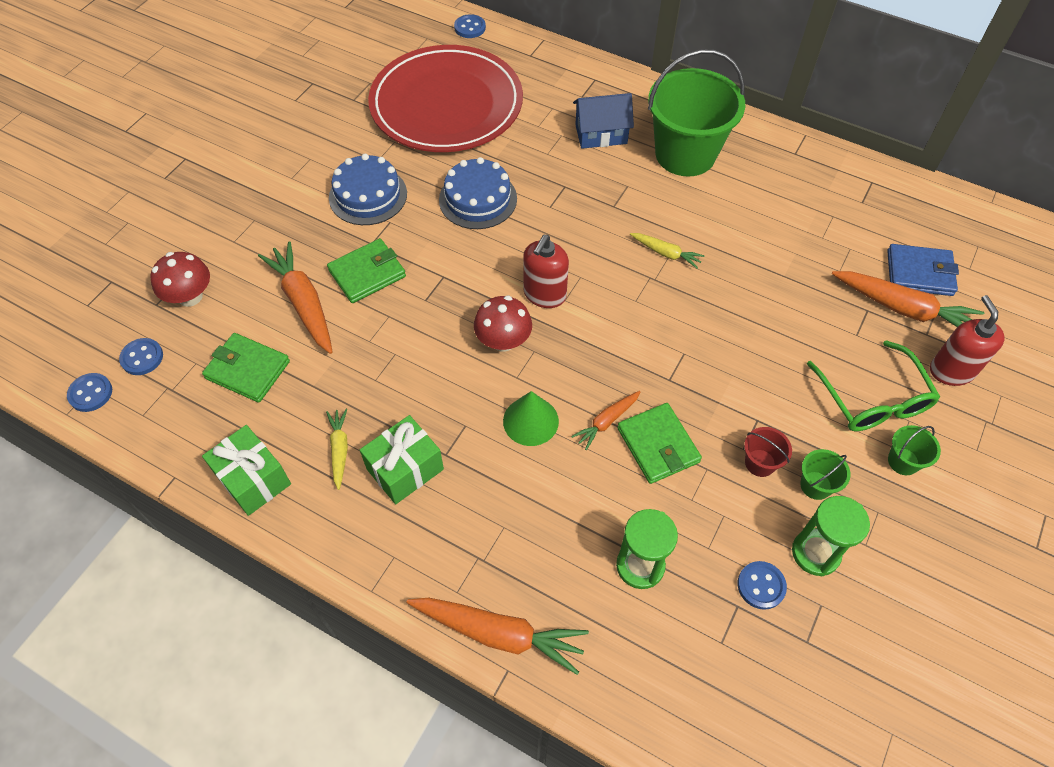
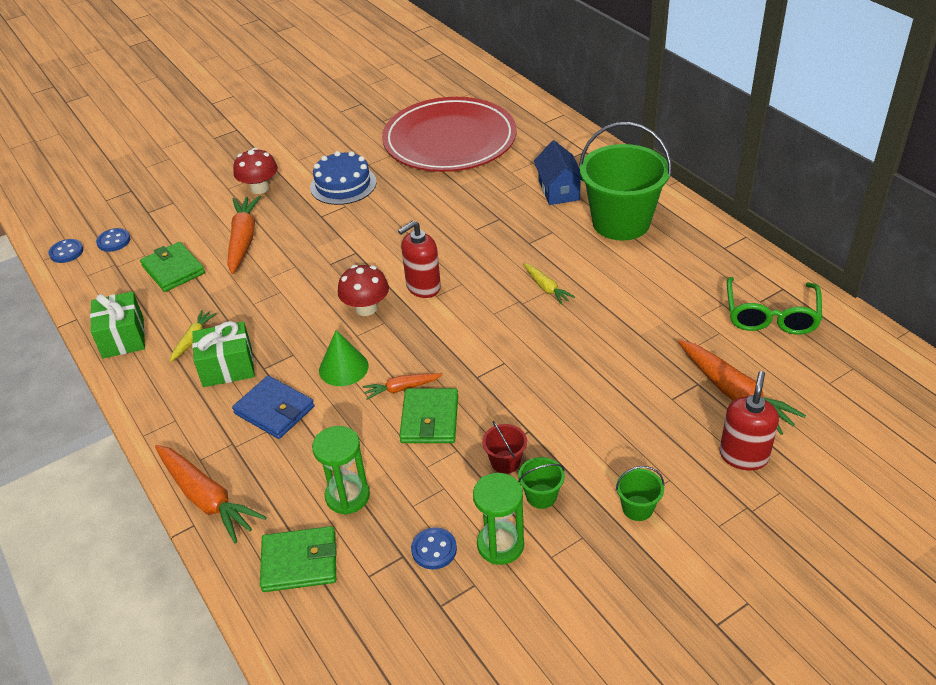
camera: 30 degrees right, 15 degrees down
red mushroom [150,252,210,307] -> red mushroom moved to [233,148,278,194]
green wallet [327,238,406,303] -> green wallet moved to [260,526,336,592]
blue cake [439,157,517,229] -> none
blue button [454,14,486,38] -> none
blue house [573,93,634,149] -> blue house turned 60 degrees clockwise [534,140,584,205]
green glasses [807,340,940,431] -> green glasses moved to [727,277,822,335]
blue wallet [887,244,959,296] -> blue wallet moved to [232,376,314,439]

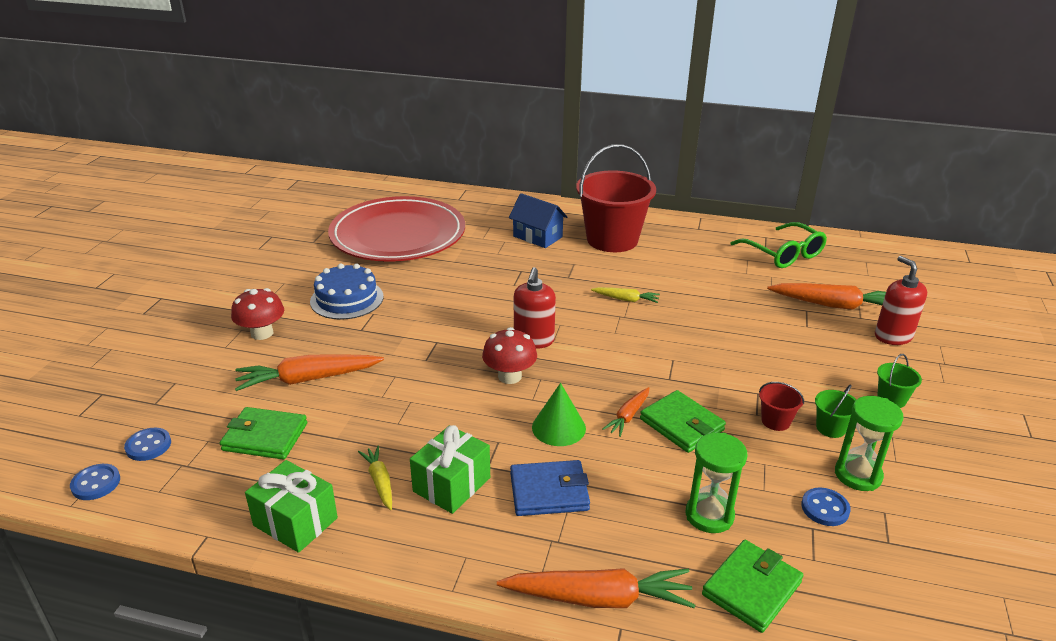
camera: 45 degrees left, 10 degrees down
orange carrot [227,196,261,274] -> orange carrot turned 60 degrees counterclockwise [235,354,384,391]
green bucket [579,122,672,241] -> red bucket [576,144,656,252]

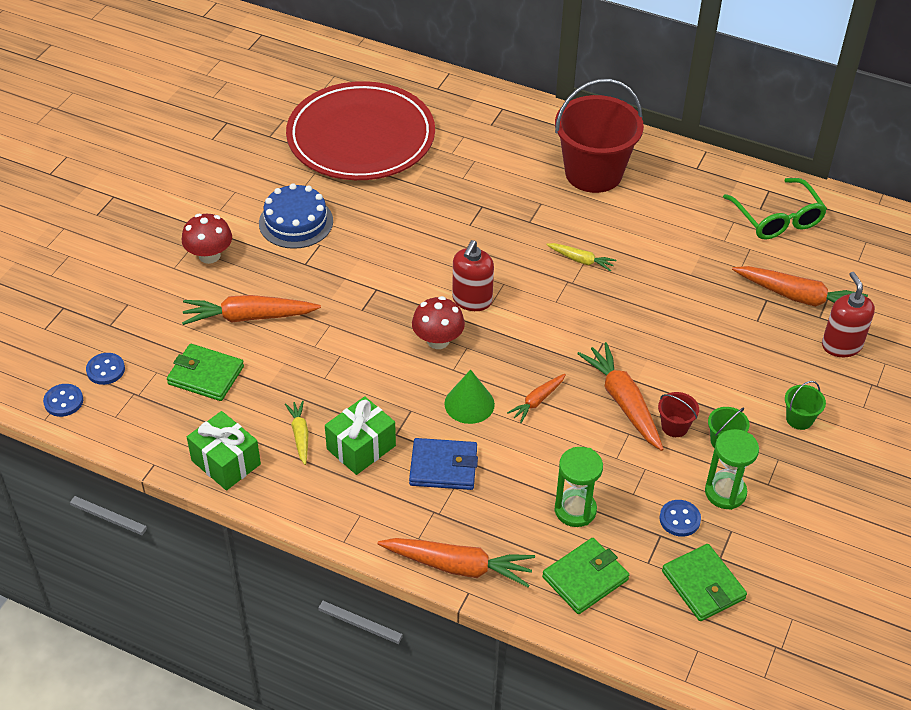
camera: 10 degrees right, 15 degrees up
blue house [509,193,567,248] -> none
green wallet [640,390,726,453] -> green wallet moved to [662,544,747,621]
none -> orange carrot [577,342,663,451]

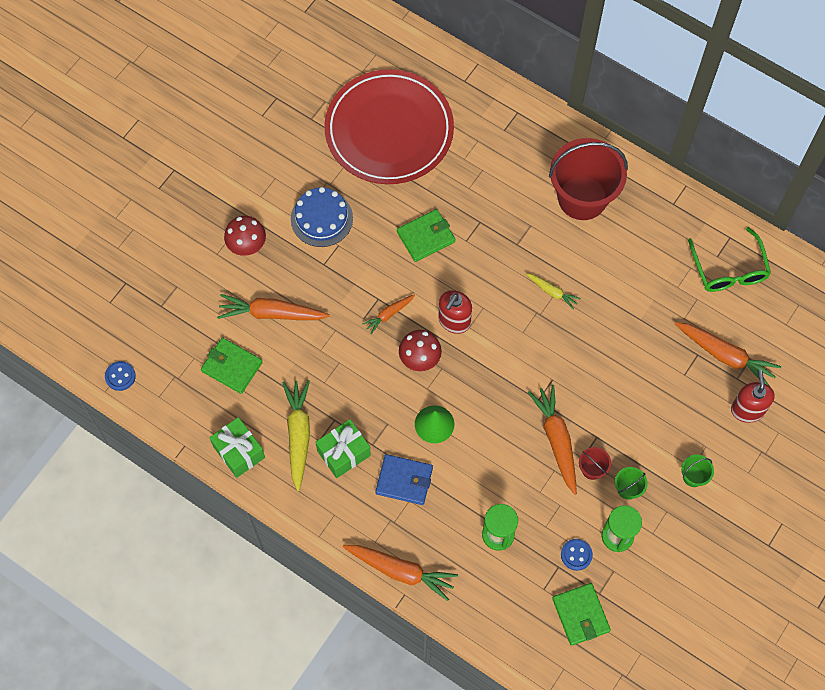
camera: 10 degrees right, 20 degrees up
blue button [86,353,125,385] -> none
yellow carrot [285,401,309,465] -> yellow carrot [282,380,310,491], size x1.83
orange carrot [507,374,566,423] -> orange carrot moved to [362,294,415,334]
green wallet [542,538,629,614] -> green wallet moved to [397,209,455,262]

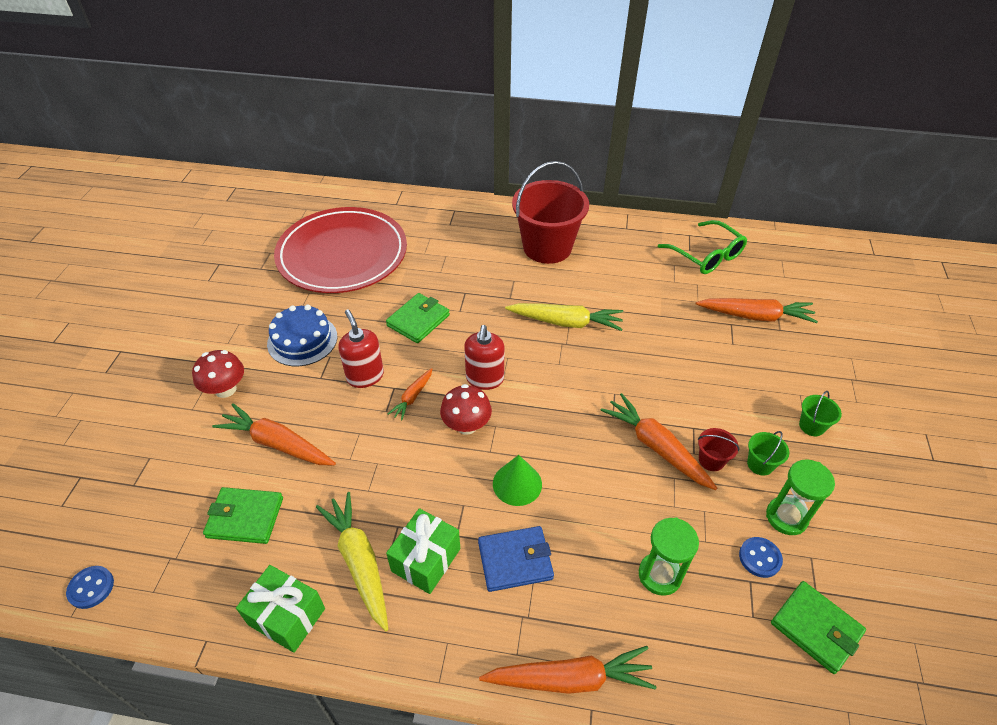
camera: 25 degrees left, 20 degrees down
orange carrot [217,294,330,320] -> orange carrot turned 45 degrees clockwise [212,403,336,465]
yellow carrot [526,273,581,310] -> yellow carrot [505,303,623,331], size x1.83
red soap dispenser [731,370,775,423] -> red soap dispenser moved to [338,310,384,388]

